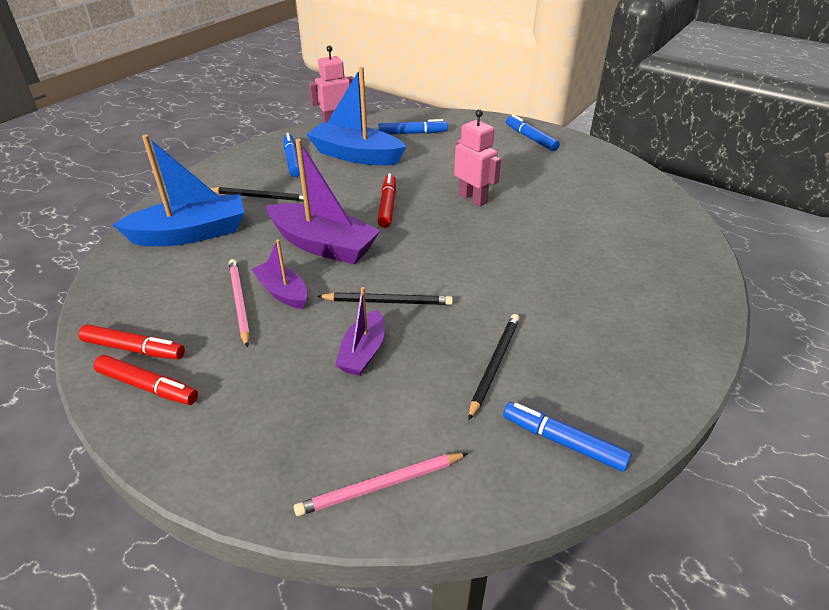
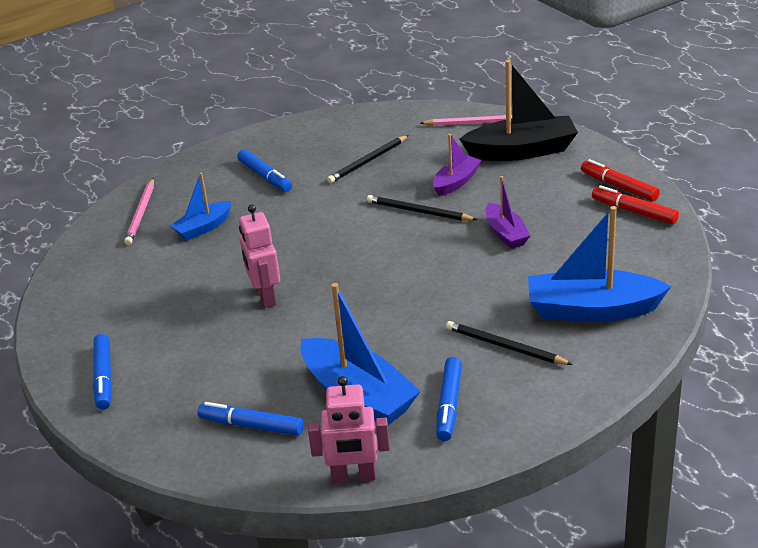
camera: 155 degrees left, 5 degrees down
pink pencil [229,259,250,348] -> pink pencil moved to [124,178,154,245]
purple boat [266,139,381,264] -> none
red marker [377,174,396,228] -> none
blue marker [503,402,632,472] -> blue marker moved to [237,149,292,192]
none -> blue boat [170,172,232,241]
none -> black boat [460,60,578,161]

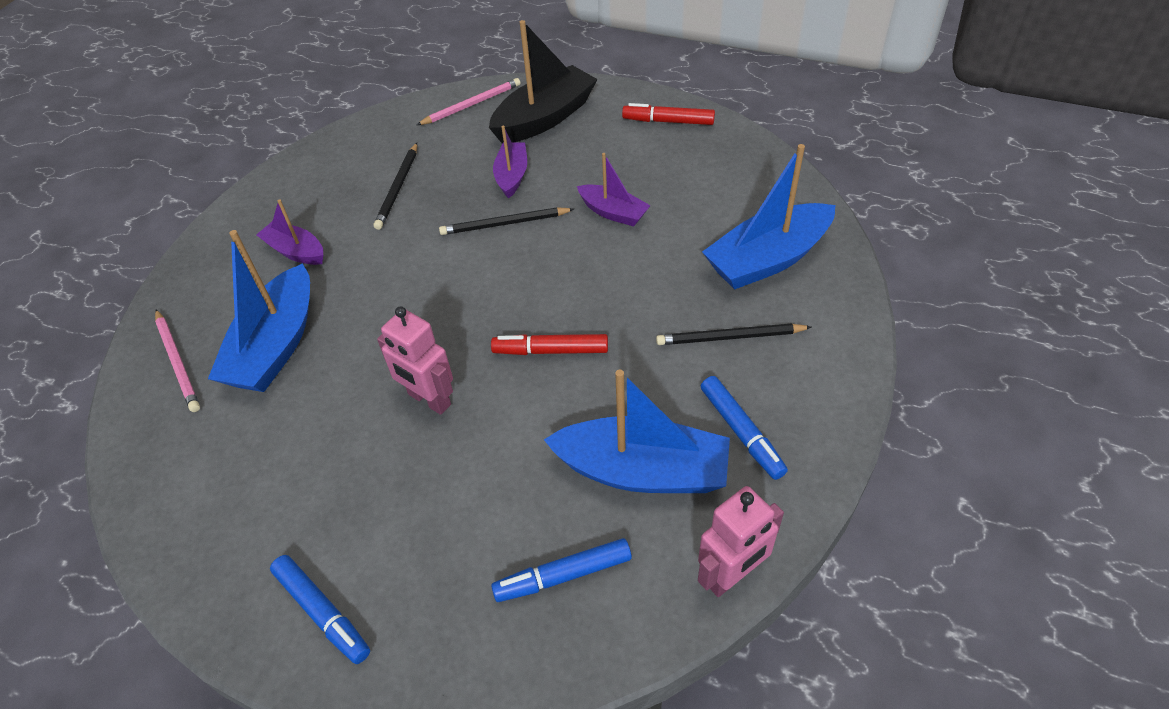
camera: 35 degrees left, 15 degrees up
blue boat [170,172,232,241] -> blue boat [208,230,310,392], size x1.78
blue marker [237,149,292,192] -> purple boat [256,199,323,265]
red marker [592,185,679,224] -> red marker moved to [491,334,608,355]

